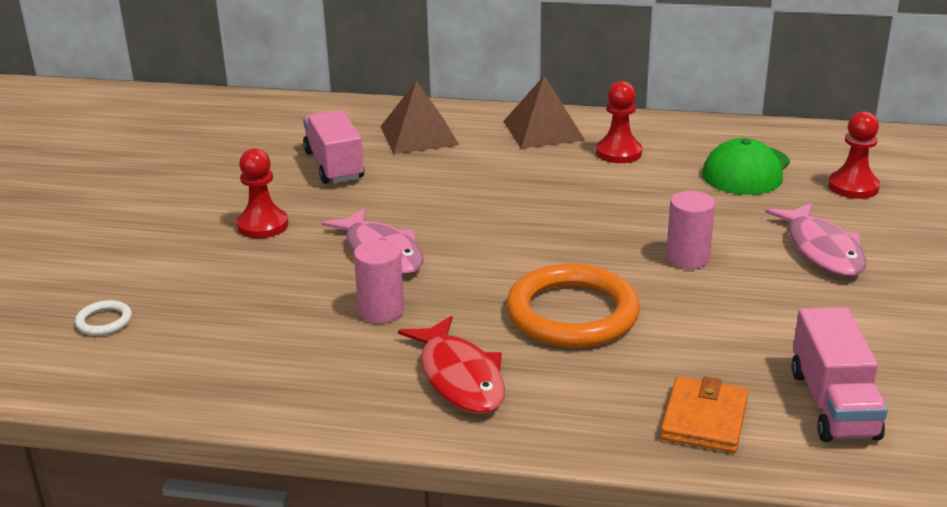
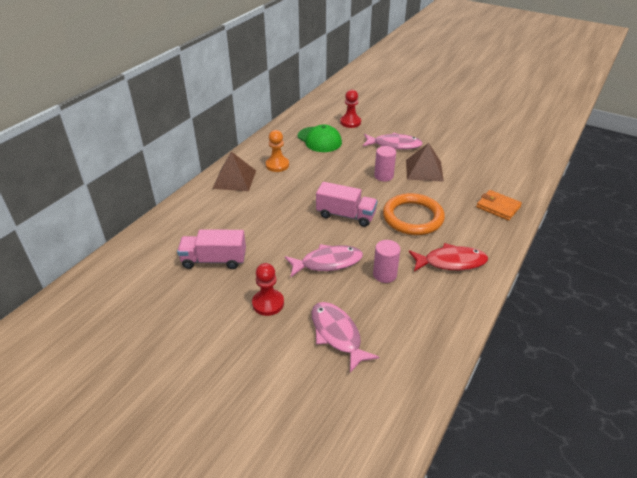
camera: 70 degrees left, 10 degrees up
white ring [75,300,132,336] -> none
brown pyramid [380,80,459,154] -> brown pyramid moved to [406,143,444,182]
red pawn [596,81,642,163] -> orange pawn [266,130,289,172]
pink truck [791,307,888,442] -> pink truck moved to [316,182,378,227]
none -> pink fish [311,302,379,373]

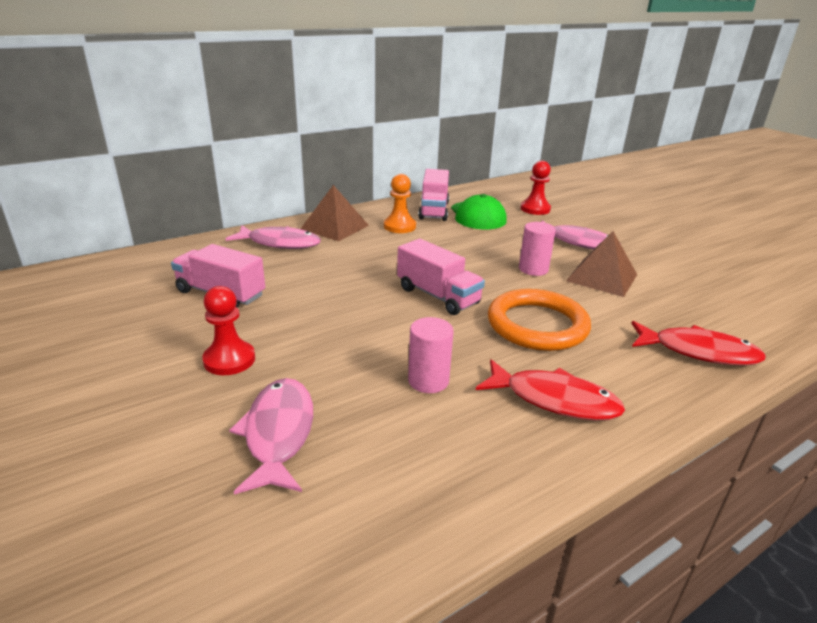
camera: 25 degrees right, 10 degrees down
pink fish [285,244,363,277] -> pink fish moved to [226,226,321,249]
orange wallet [476,190,522,221] -> red fish [631,321,766,366]
none -> pink truck [418,169,449,221]

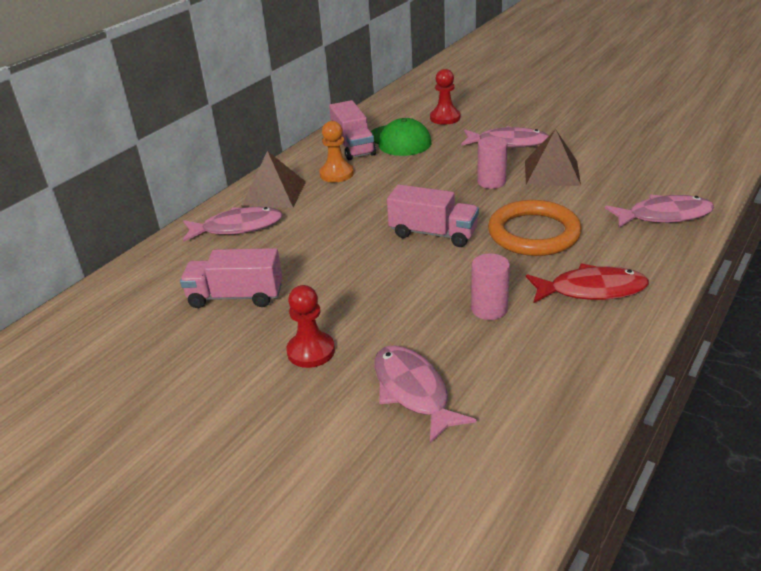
camera: 20 degrees left, 5 degrees up
red fish [631,321,766,366] -> pink fish [605,194,714,228]

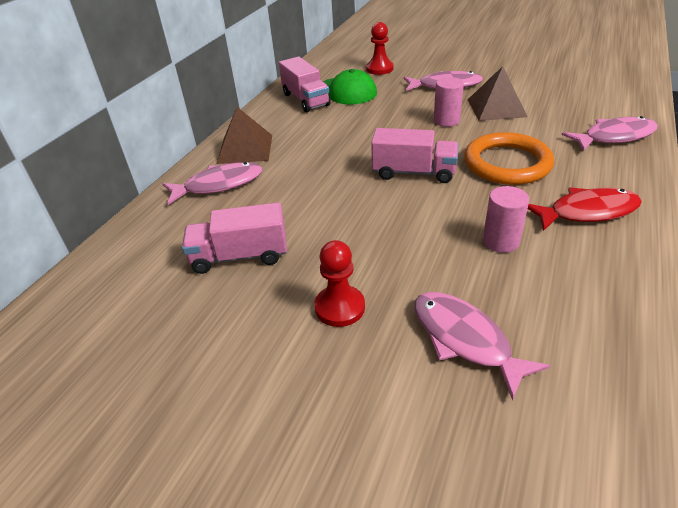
camera: 10 degrees left, 5 degrees up
orange pawn [319,121,354,182] -> none

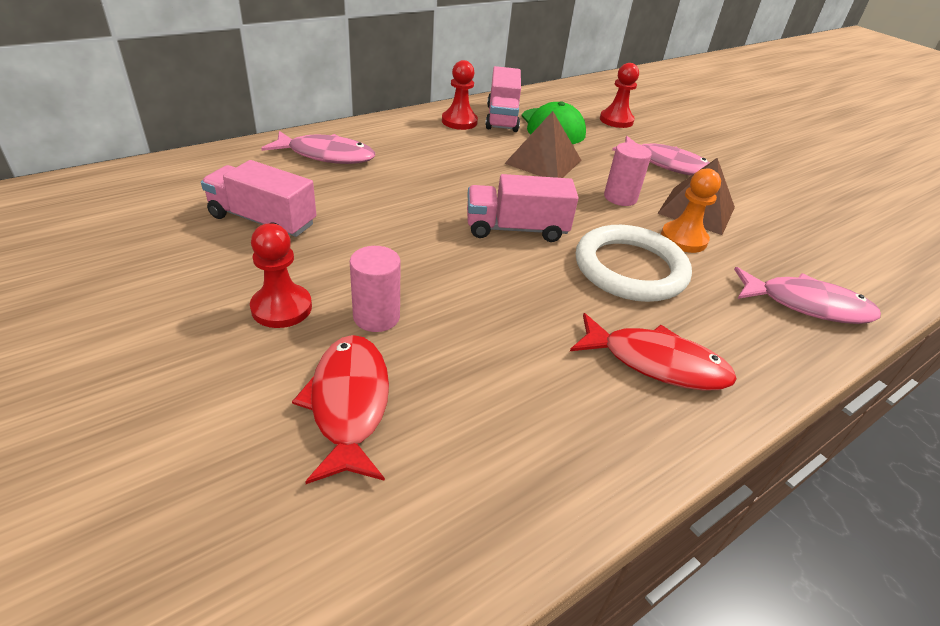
camera: 25 degrees right, 0 degrees up
brown pyramid [216,107,272,164] -> brown pyramid moved to [504,111,582,178]
pink truck [371,128,459,183] -> pink truck turned 135 degrees clockwise [467,174,578,242]
pink fish [414,292,550,401] -> red fish [292,335,389,484]
orange ring [464,132,554,185] -> white ring [576,225,692,302]
pink cylinder [483,186,529,253] -> pink cylinder moved to [350,246,401,332]
none -> red pawn [442,60,478,130]
none -> orange pawn [661,168,721,253]

